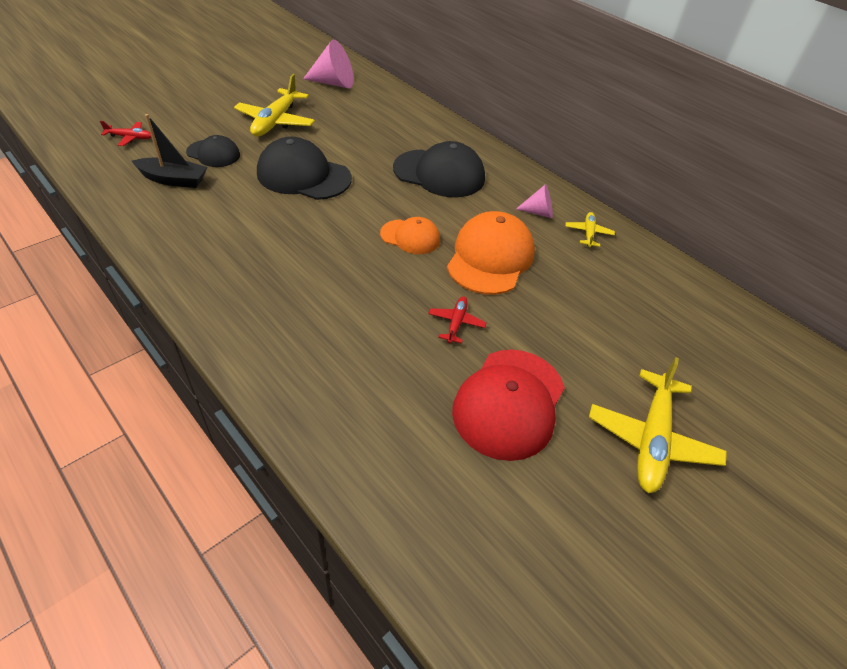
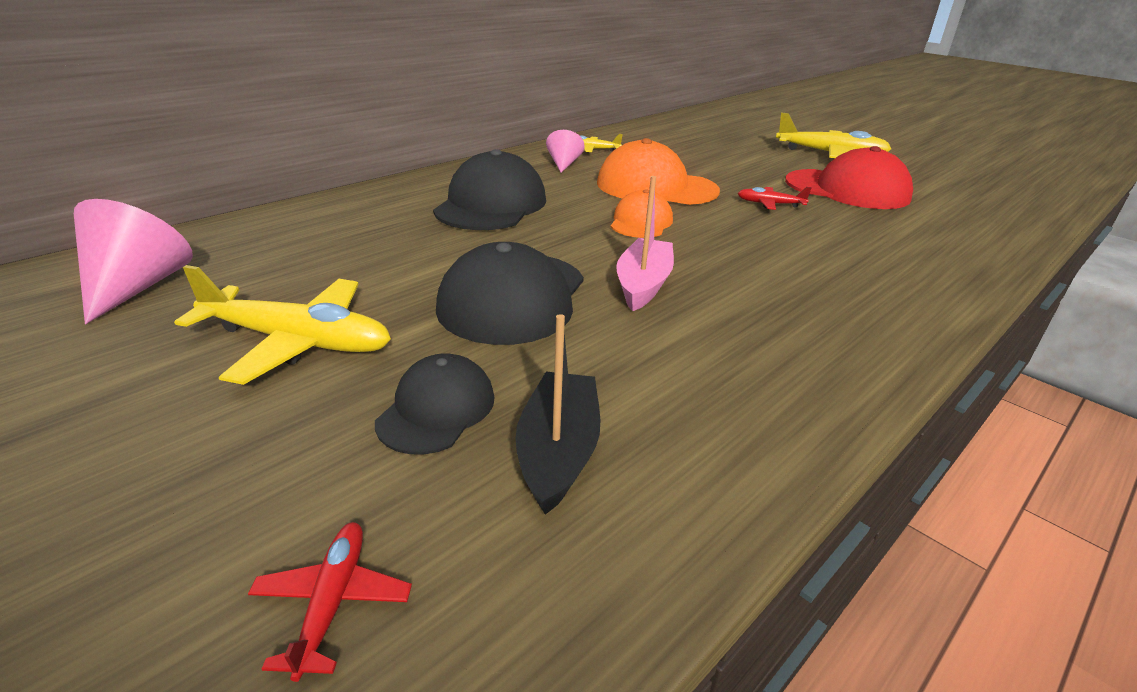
camera: 90 degrees left, 15 degrees down
none -> pink boat [616,176,674,311]

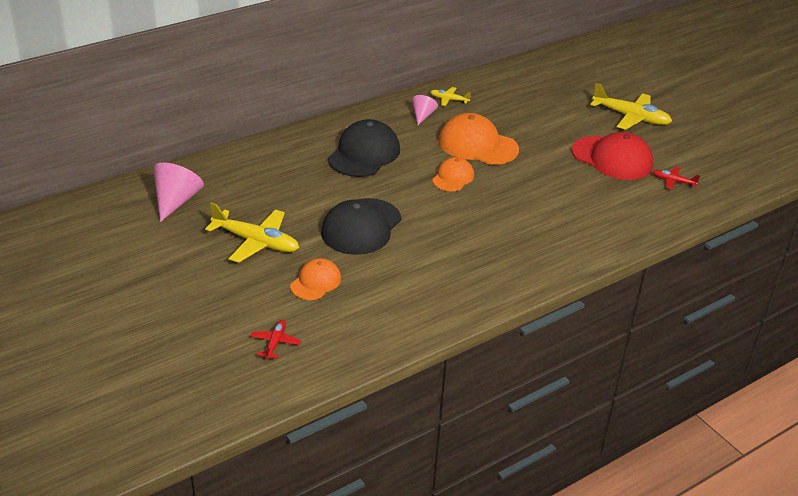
camera: 10 degrees right, 5 degrees up
black cap [375,353,495,454] -> orange cap [290,258,341,300]
black boat [515,314,601,515] -> none
pink boat [616,176,674,311] -> none
red plane [738,187,812,210] -> red plane moved to [653,167,700,190]

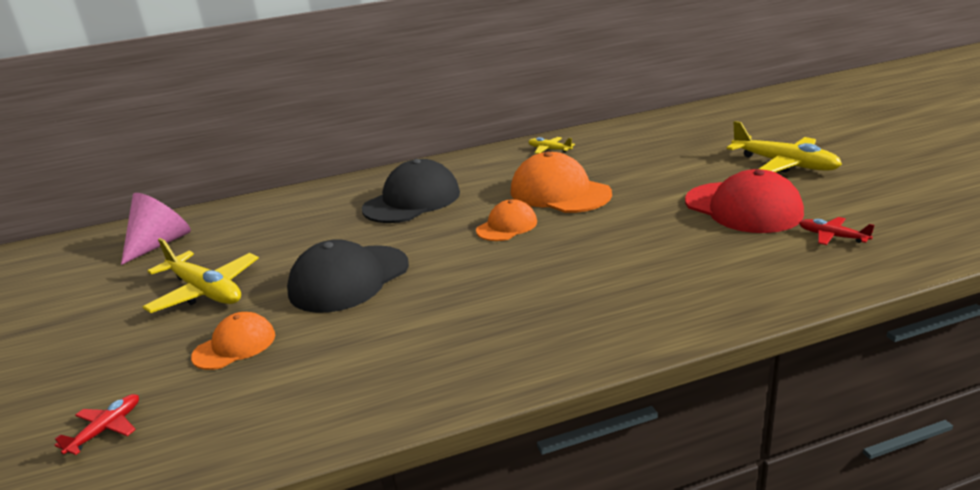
camera: 20 degrees right, 10 degrees down
pink cone [412,95,438,125] -> none

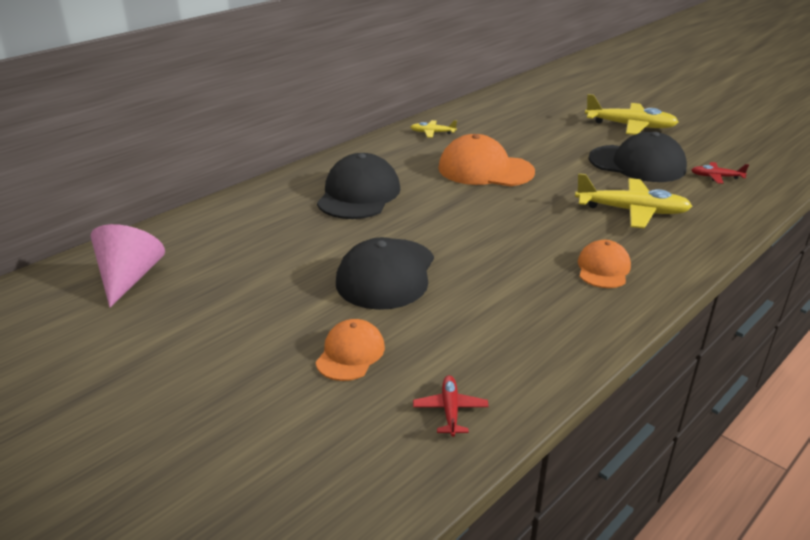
camera: 30 degrees left, 5 degrees up
red plane [55,394,139,455] -> red plane moved to [413,375,489,437]
yellow plane [143,238,259,313] -> yellow plane moved to [575,173,692,228]
orange cap [476,199,537,241] -> orange cap moved to [578,240,631,288]
red cap [685,169,804,233] -> black cap [589,132,687,182]

